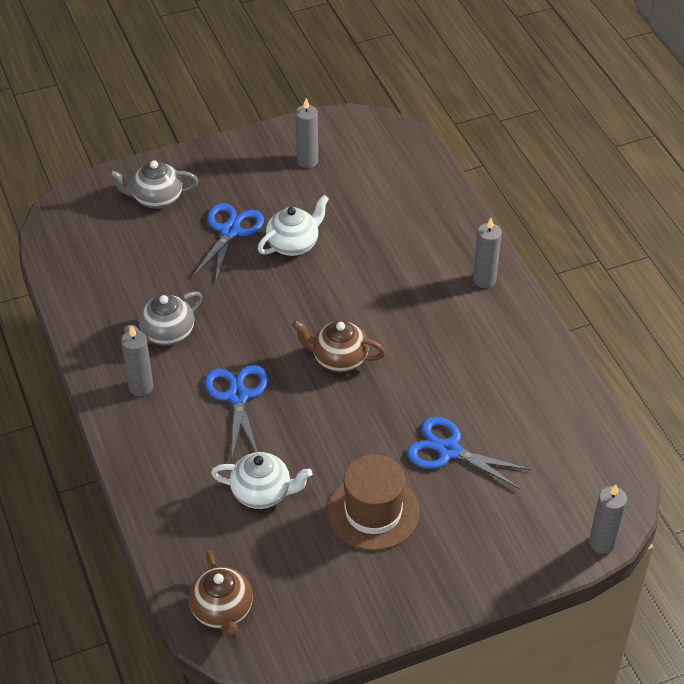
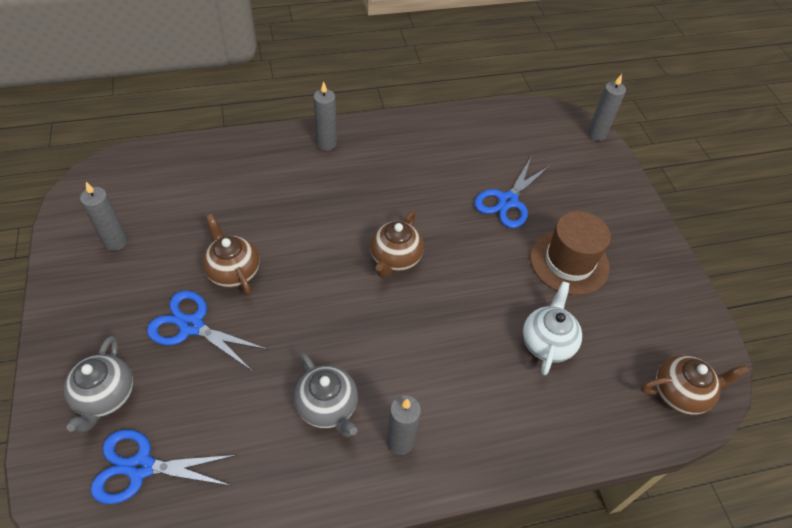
camera: 85 degrees left, 5 degrees up
blue scissors [205,365,268,458] -> blue scissors moved to [90,430,237,504]
white teapot [258,195,329,256] -> brown teapot [202,214,260,296]

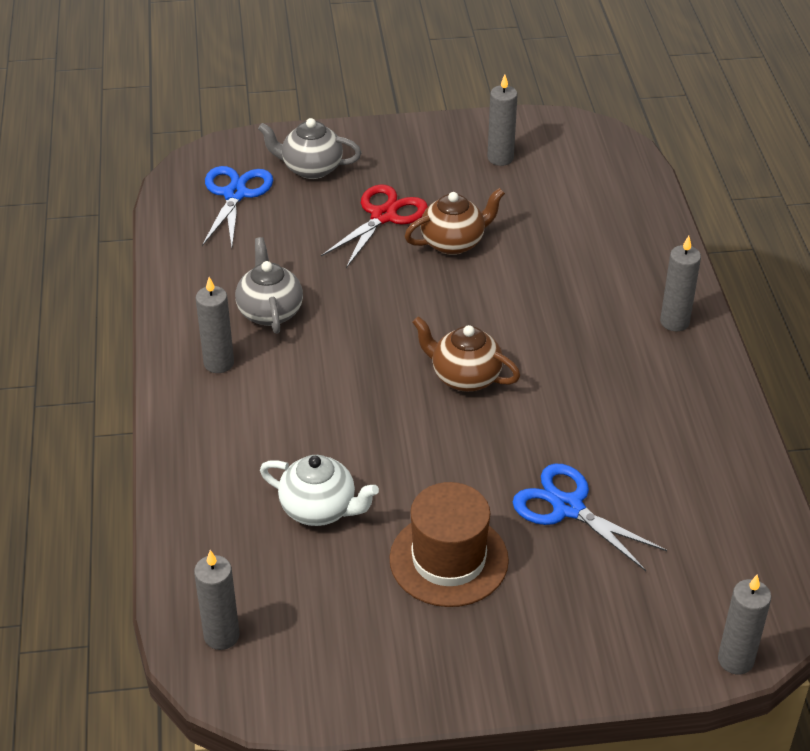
camera: 100 degrees right, 10 degrees down
blue scissors [147,291,268,371] -> red scissors [321,184,428,268]
grey teapot [294,353,358,437] -> grey teapot turned 105 degrees clockwise [235,237,303,334]
brown teapot [641,355,749,415] -> grey candle [194,550,240,650]

